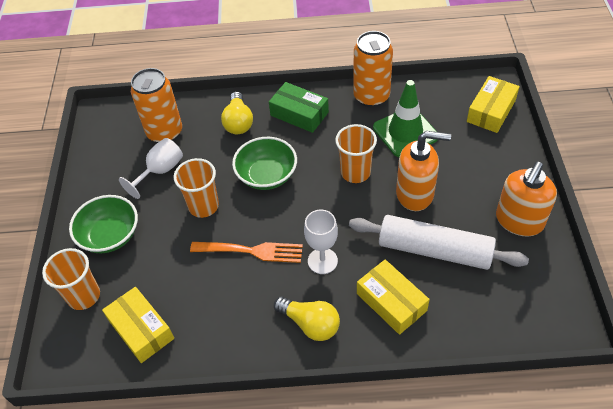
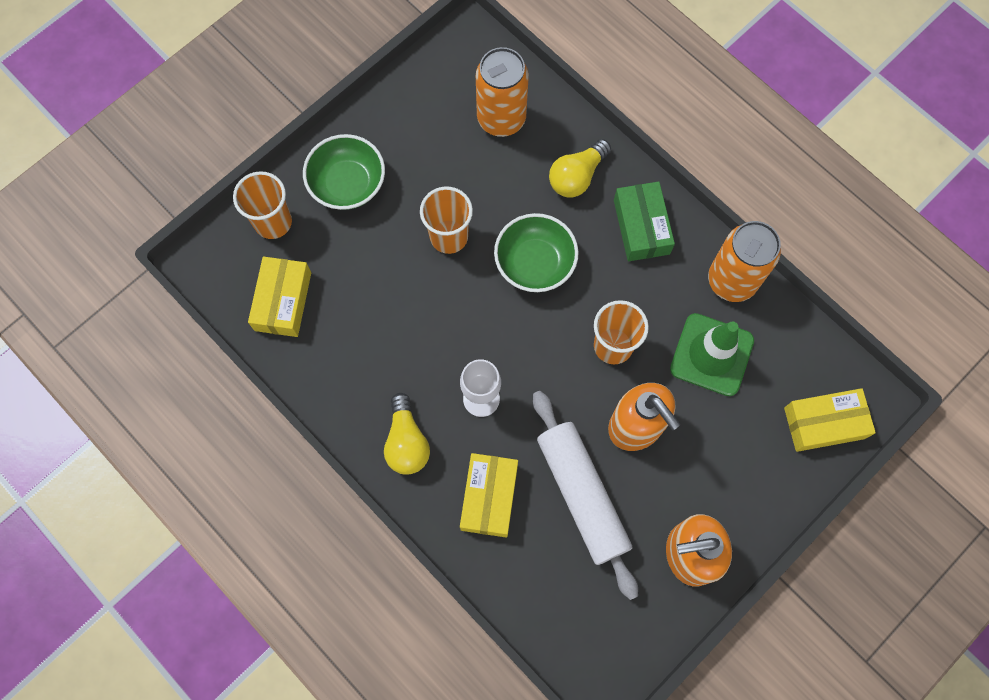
camera: 45 degrees right, 20 degrees up
white goblet [119,138,183,199] -> none
orange fork [190,242,303,263] -> none

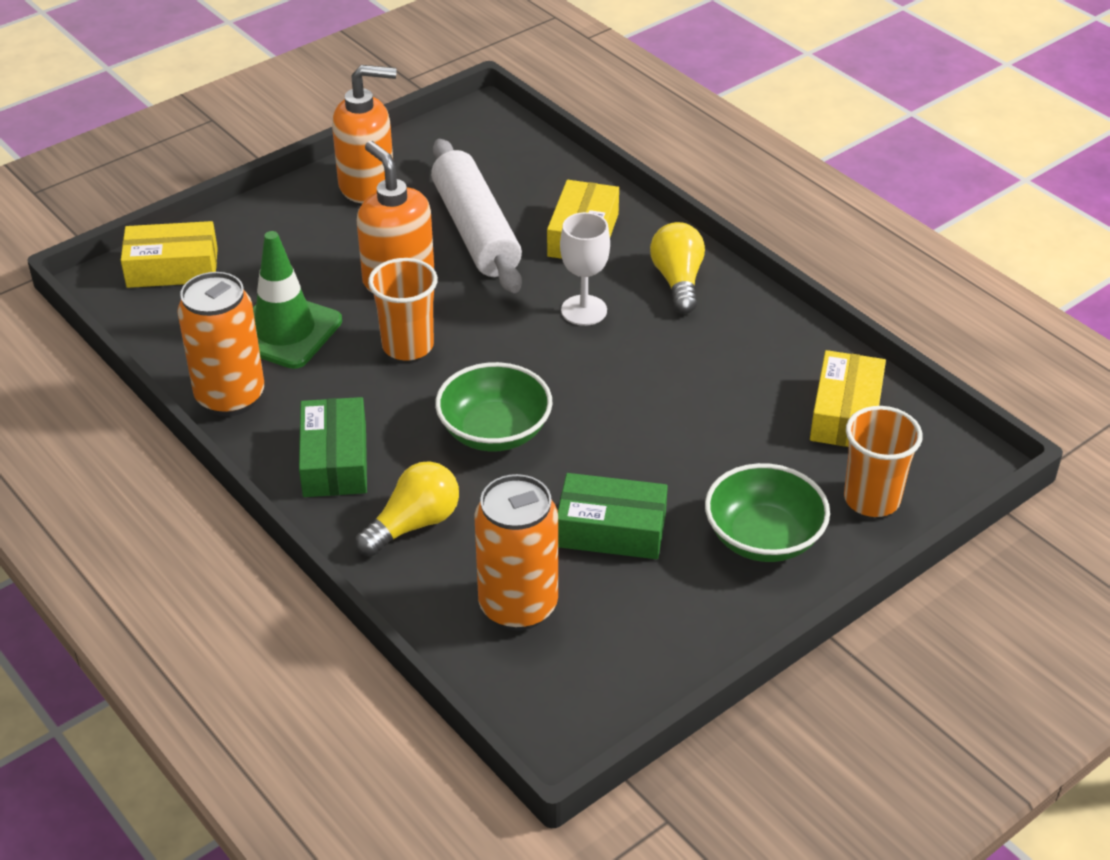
camera: 175 degrees left, 30 degrees down
orange cup [420,186,473,254] -> none
none -> green box [558,473,668,559]

